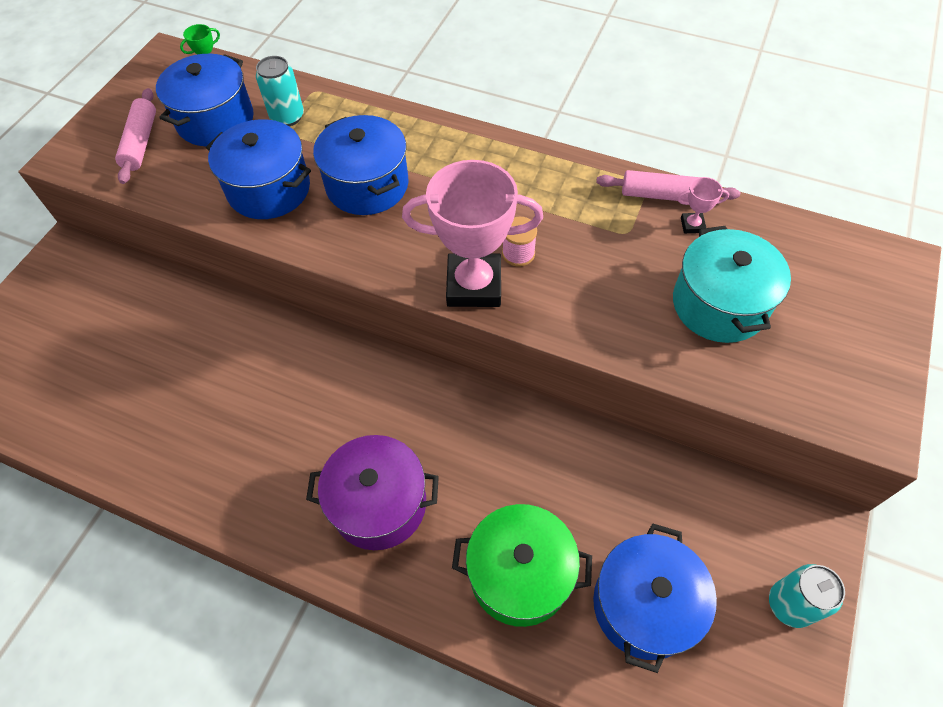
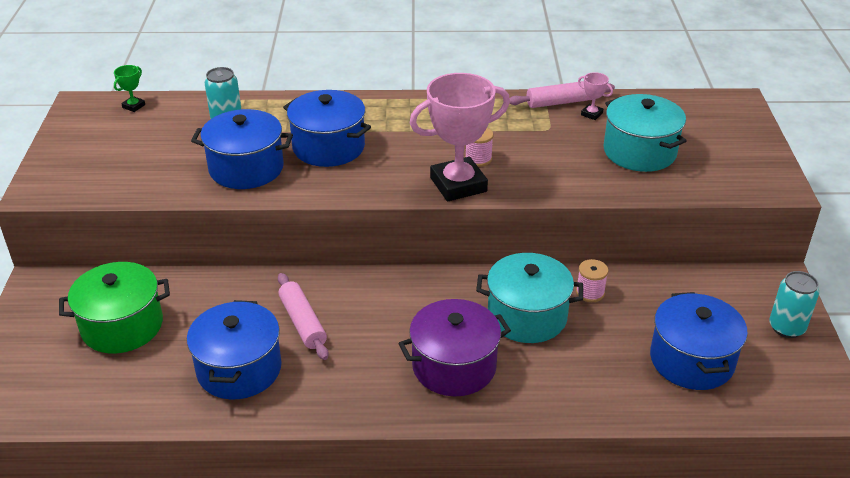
camera: 25 degrees left, 20 degrees down
pink rolling pin [115,88,156,184] -> pink rolling pin moved to [278,273,329,360]
blue pot [156,54,254,146] -> blue pot moved to [187,300,282,399]
green pot [452,504,592,627] -> green pot moved to [59,262,170,353]
pink trophy [678,177,729,234] -> pink trophy turned 60 degrees clockwise [578,72,613,120]
none -> turquoise pot [476,253,583,343]
none -> pink spool [576,259,608,302]

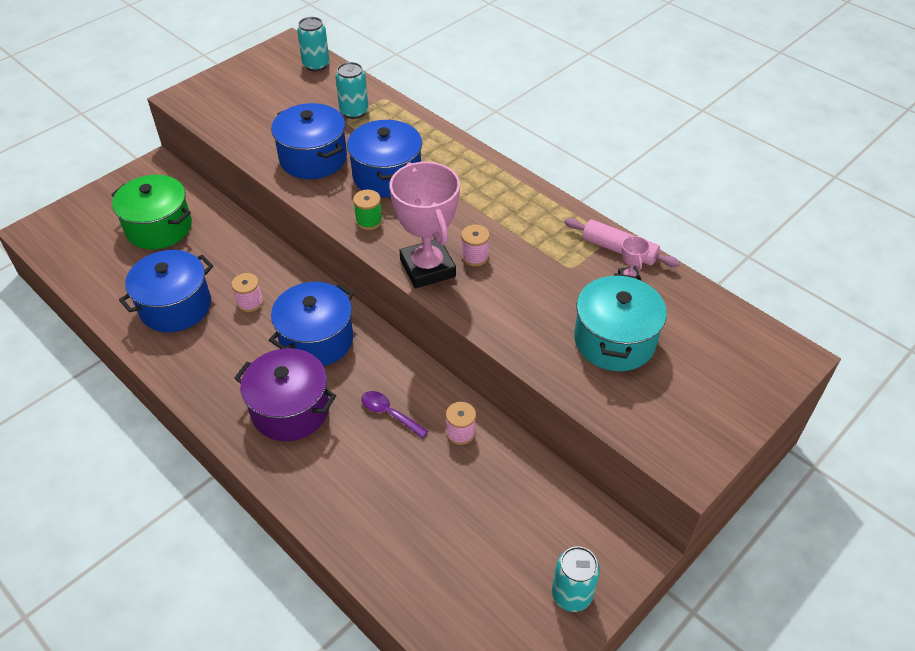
camera: 45 degrees right, 10 degrees up
green trophy [114,65,145,112] -> turquoise can [297,17,329,71]
pink rolling pin [278,273,329,360] -> pink spool [231,273,263,312]
pink trophy [410,73,510,201] -> pink trophy turned 45 degrees clockwise [390,162,460,288]
turquoise pot [476,253,583,343] -> purple spoon [361,391,428,438]
blue pot [650,292,748,390] -> blue pot moved to [269,282,354,366]
none -> green spool [353,190,383,230]

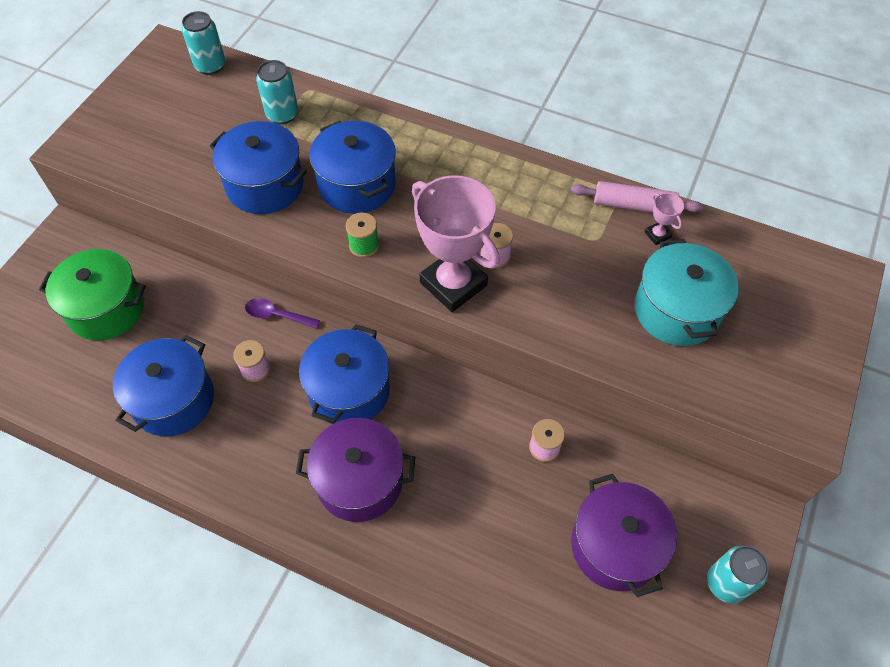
camera: 20 degrees left, 10 degrees up
purple spoon [361,391,428,438] -> purple spoon moved to [245,298,320,329]
none -> purple pot [571,474,677,597]

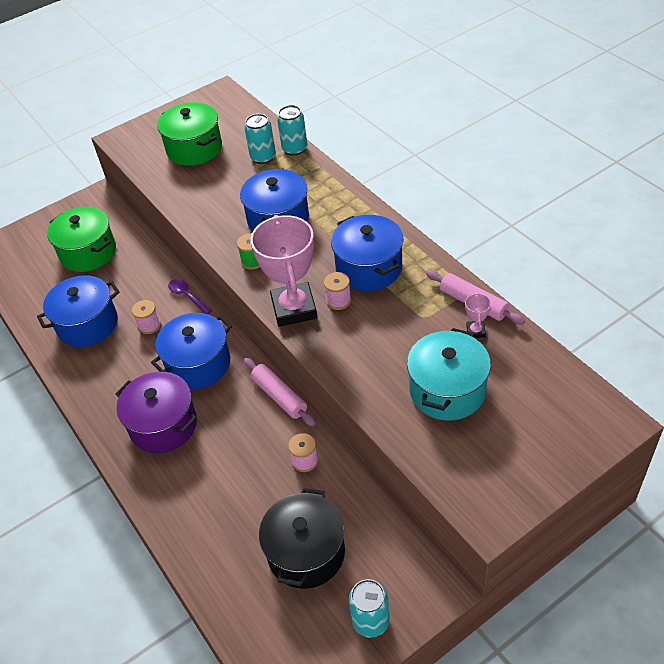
camera: 35 degrees right, 10 degrees down
turquoise can [182,11,225,75] -> turquoise can moved to [277,105,307,156]
blue pot [209,121,307,214] -> blue pot moved to [331,215,404,291]
purple pot [571,474,677,597] -> black pot [259,488,345,589]
none -> green pot [157,102,222,166]
none -> pink rolling pin [244,358,316,426]

